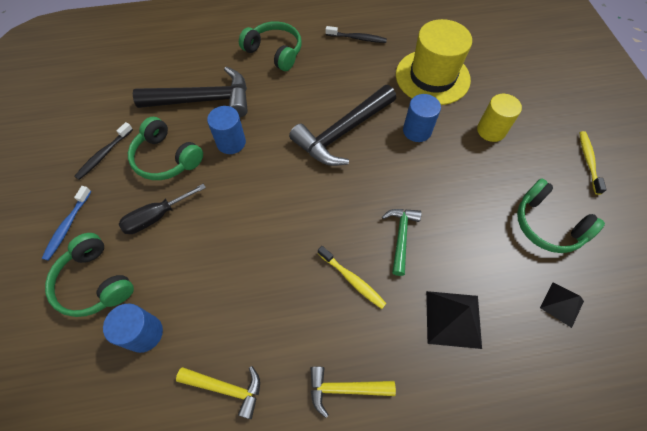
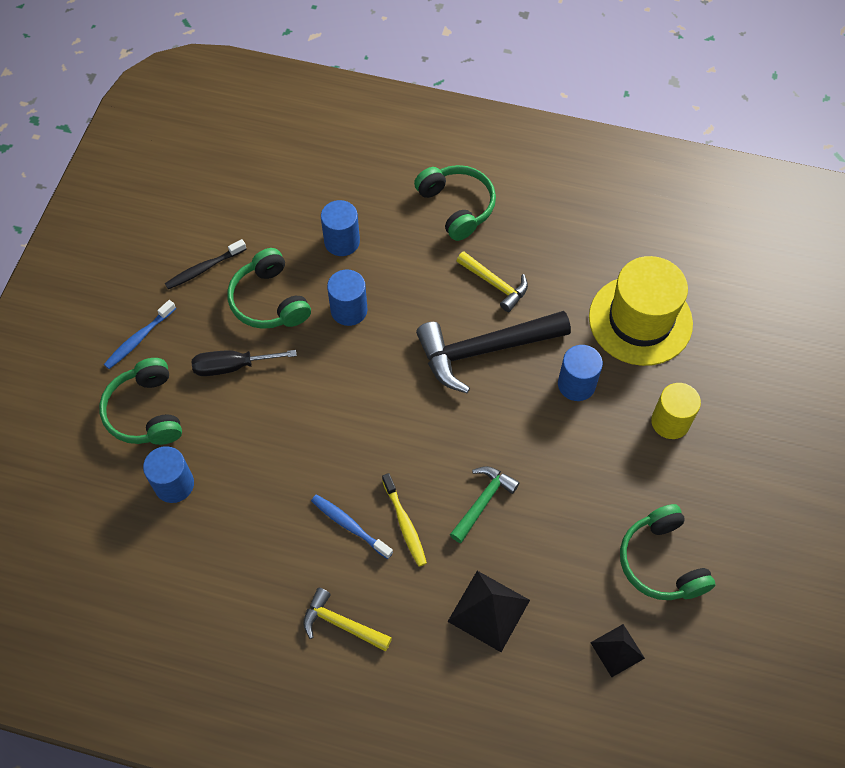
camera: 25 degrees right, 0 degrees up
black hammer [133,66,248,117] -> blue cylinder [321,200,360,256]
yellow hammer [176,366,260,419] -> yellow hammer moved to [457,252,528,312]
black toothbrush [326,26,387,43] -> none
yellow toothbrush [579,131,607,195] -> none
none -> blue toothbrush [311,494,393,559]

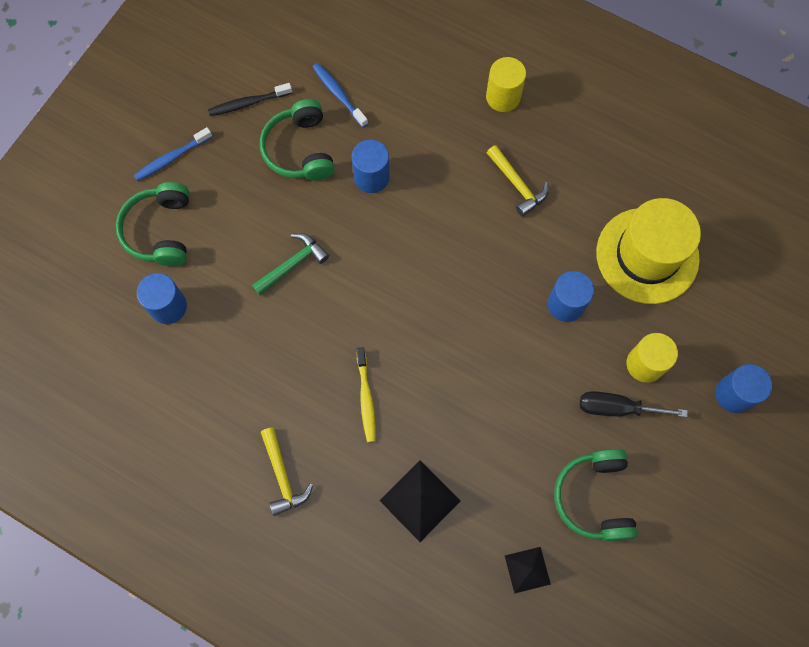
camera: 15 degrees right, 10 degrees up
black screwdriver [192,350,297,376] -> black screwdriver moved to [580,391,688,417]
yellow hammer [303,588,392,651] -> yellow hammer turned 150 degrees counterclockwise [261,427,313,516]
blue toothbrush [311,494,393,559] -> blue toothbrush moved to [313,63,368,128]
blue cylinder [321,200,360,256] -> blue cylinder moved to [715,364,772,413]
green headphones [414,165,496,241] -> yellow cylinder [486,57,526,112]
black hammer [416,311,571,393] -> none
green hammer [450,466,520,543] -> green hammer moved to [252,233,329,295]

